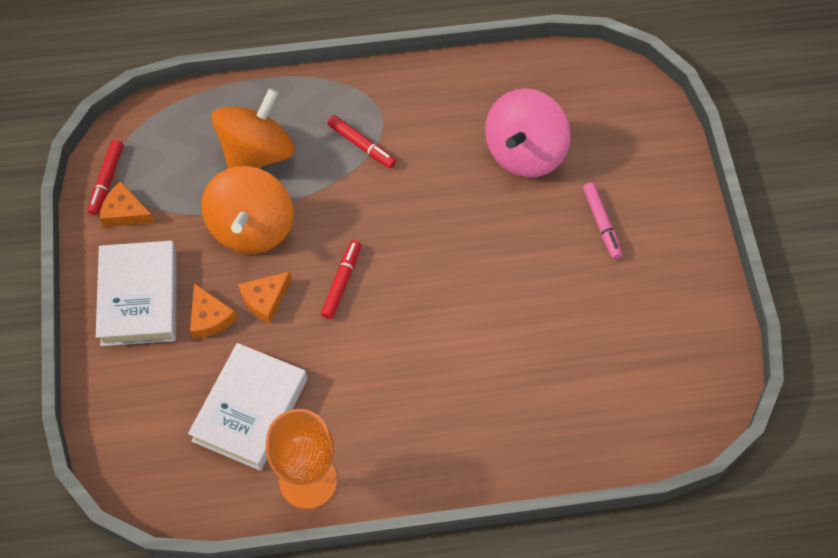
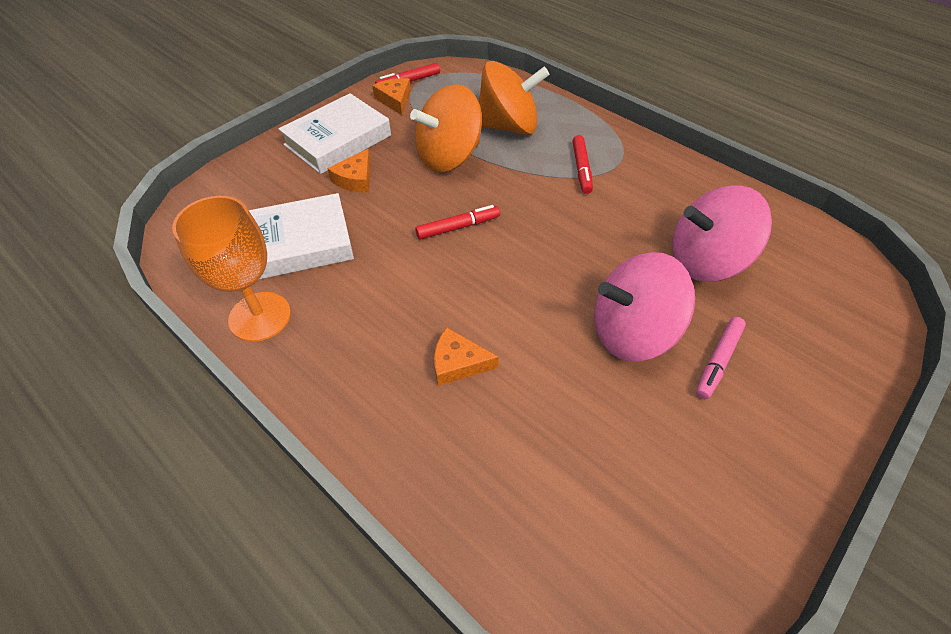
camera: 50 degrees right, 10 degrees down
orange cheese [238,272,291,324] -> orange cheese moved to [434,327,499,386]
none -> pink spinning top [594,252,695,362]

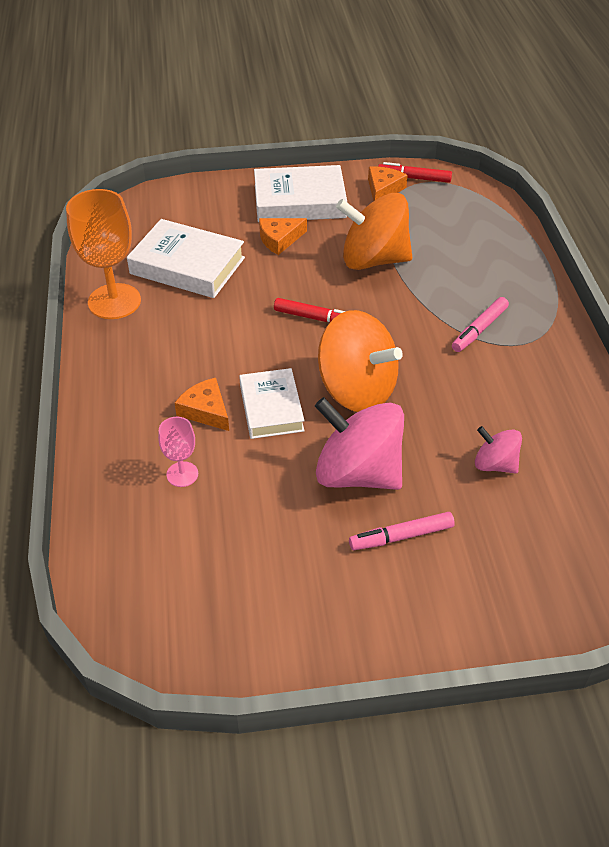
camera: 40 degrees right, 5 degrees down
orange spinning top [479,61,550,135] -> orange spinning top moved to [318,310,403,412]
red marker [572,135,593,194] -> pink marker [452,297,509,352]
pink spinning top [672,186,772,282] -> pink spinning top [475,426,522,473], size x0.51
none -> pink goblet [158,417,198,487]
none -> white book [239,368,305,439]

